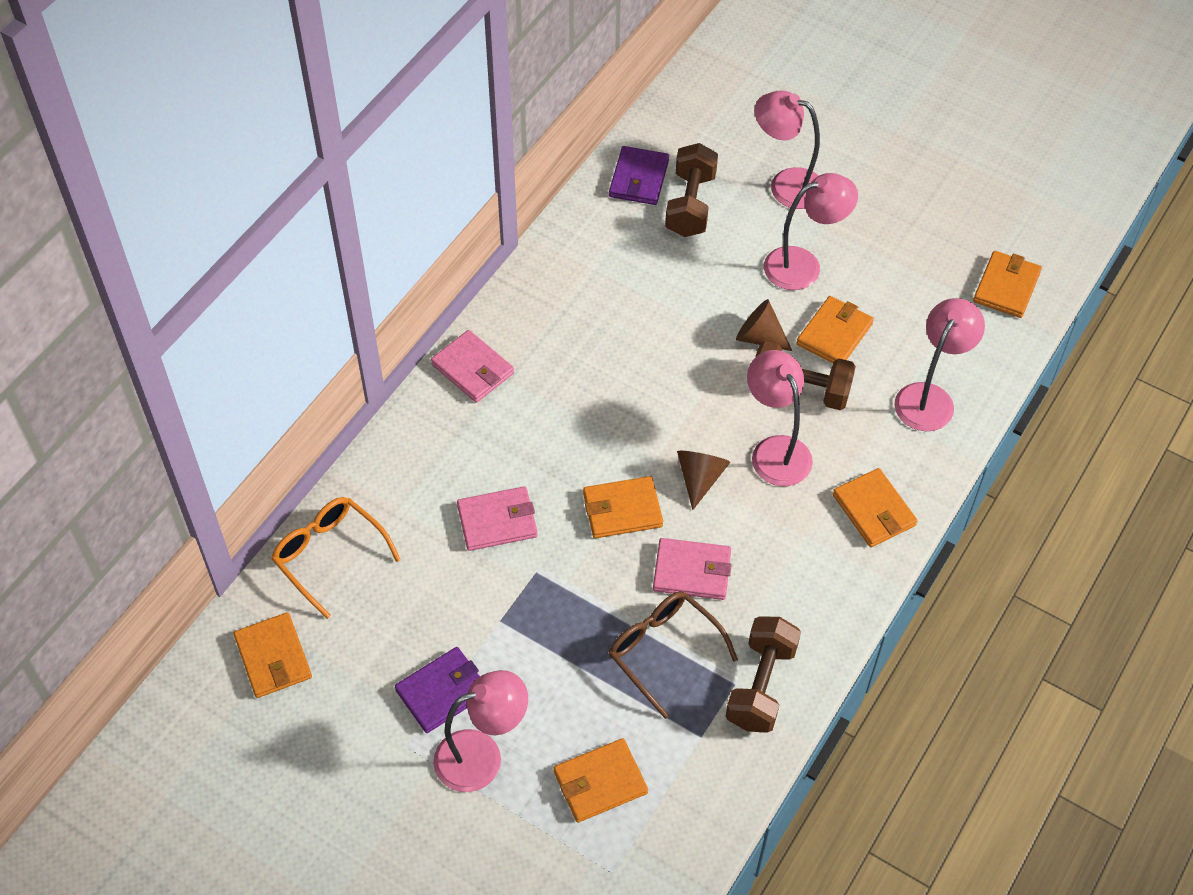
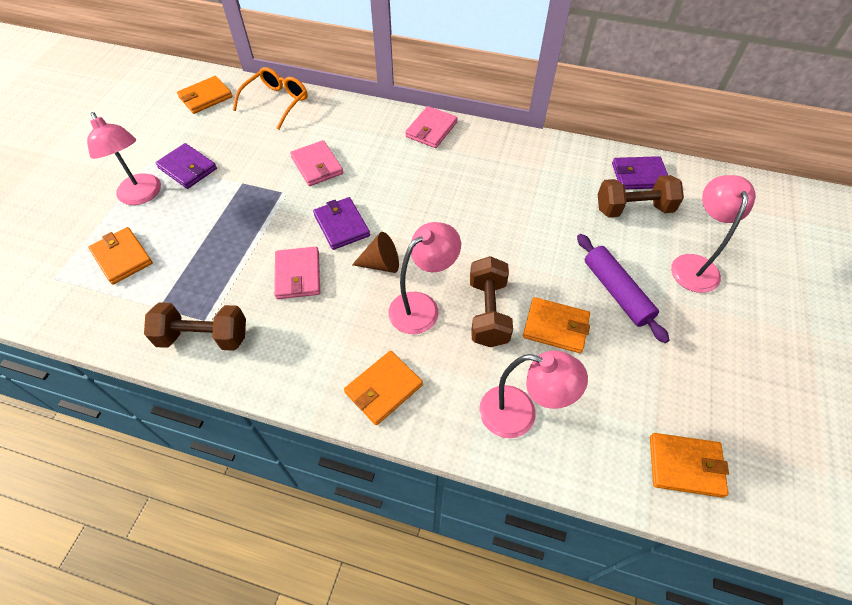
camera: 75 degrees right, 0 degrees up
orange wallet [583,476,663,538] -> purple wallet [313,197,370,250]
brown glasses [609,591,738,719] -> none
brown cone [736,299,792,351] -> none
pink lamp [764,173,858,290] -> purple rolling pin [577,234,670,343]

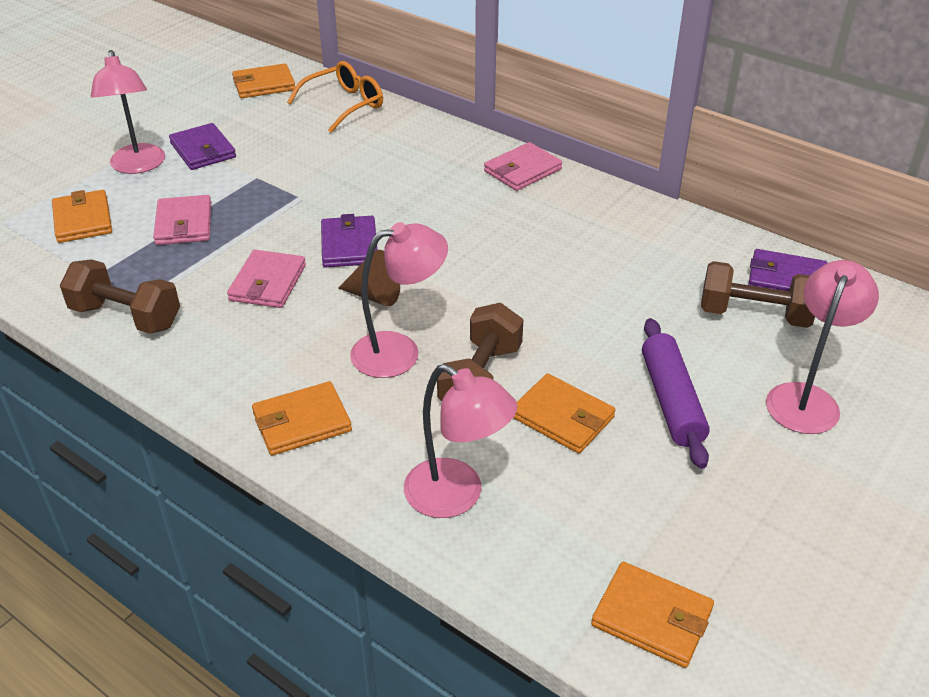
camera: 20 degrees right, 15 degrees down
pink wallet [290,140,343,186] -> pink wallet moved to [153,195,211,245]

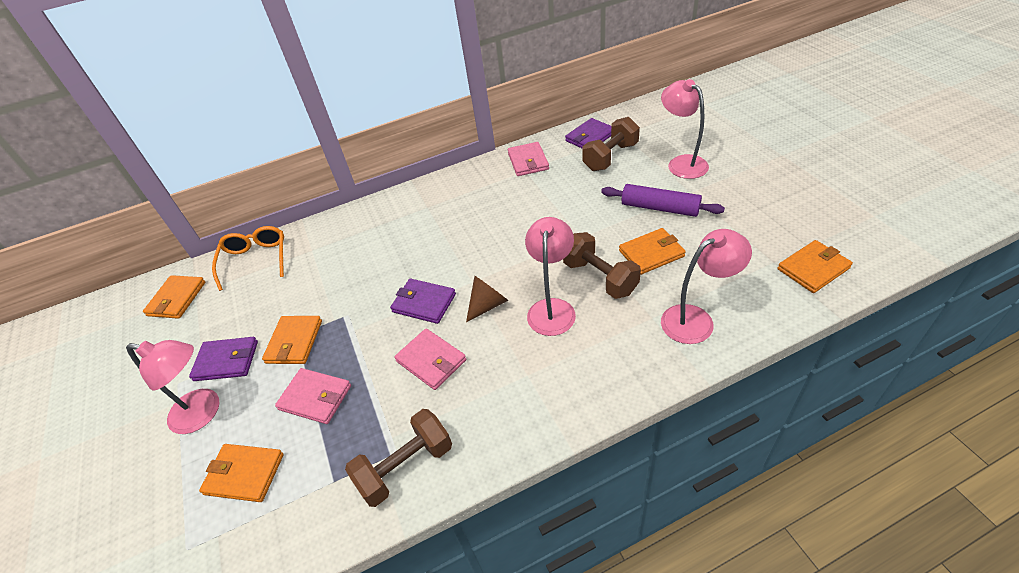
camera: 55 degrees left, 5 degrees up
orange wallet [252,381,352,456] -> orange wallet moved to [262,316,322,364]
pink wallet [484,142,562,191] -> pink wallet moved to [508,142,549,176]

